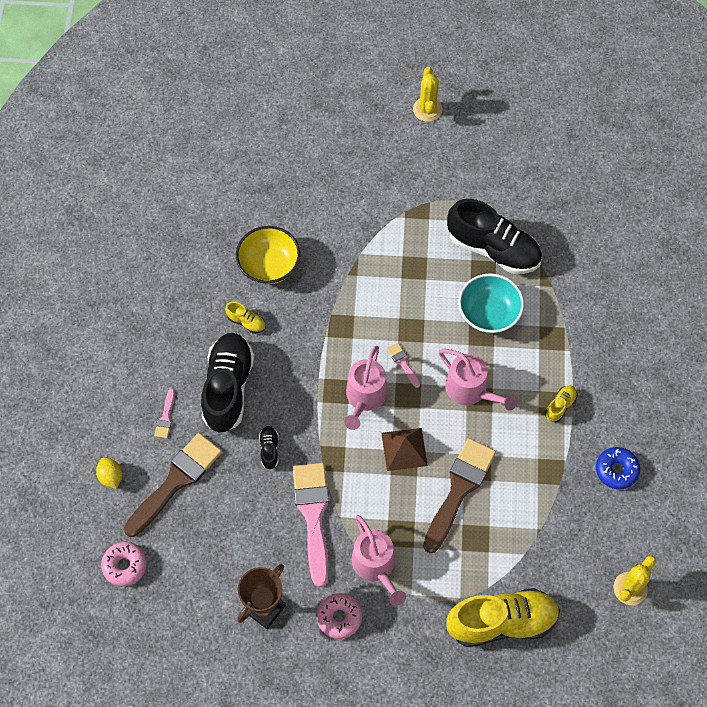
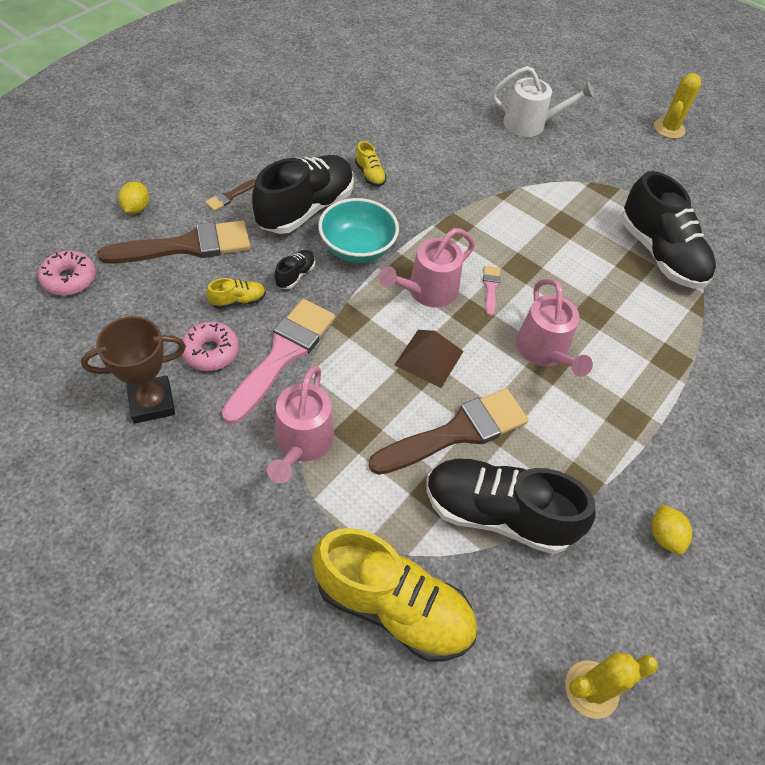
camera: 30 degrees right, 10 degrees down
pink brush [154,389,175,438] -> brown brush [205,179,256,211]
yellow bowl [236,226,300,284] -> none
pink donut [316,593,362,639] -> pink donut moved to [182,321,239,371]
turquoise bowl [458,273,524,334] -> turquoise bowl moved to [318,198,399,263]
yellow shoe [545,386,577,422] -> yellow shoe moved to [207,278,266,309]
blue donut [596,447,640,489] -> yellow lemon [652,504,692,555]
none -> black shoe [426,458,596,554]
none -> white watering can [492,66,594,137]

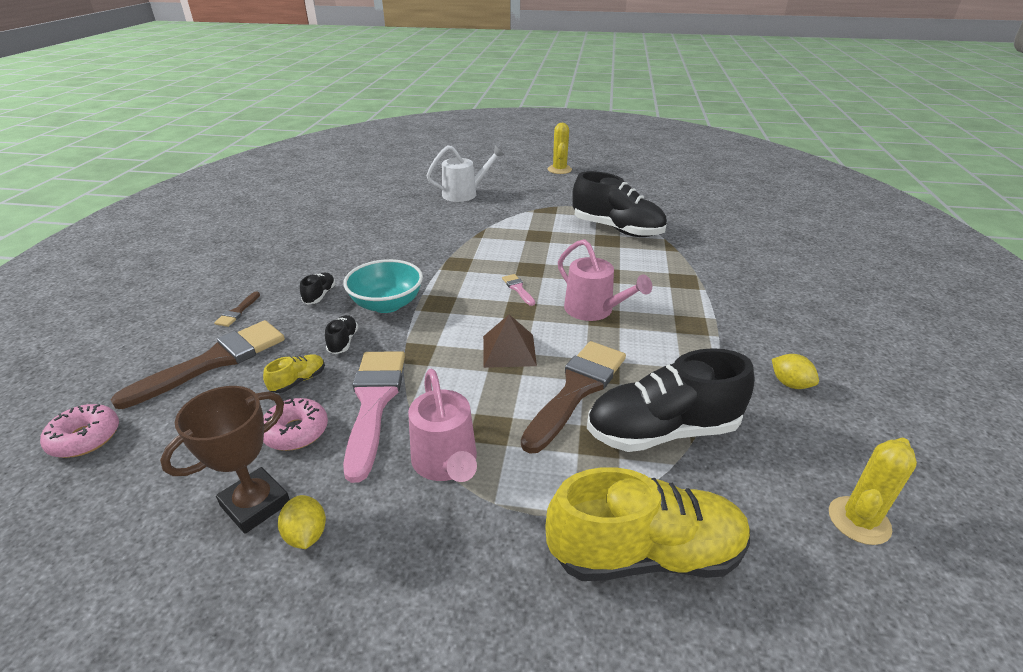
camera: 25 degrees left, 20 degrees down
yellow lemon [118,182,149,214] -> yellow lemon moved to [278,495,326,549]
black shoe [252,155,354,234] -> black shoe [300,273,336,305], size x0.42
yellow shoe [355,141,387,187] -> none
pink watering can [379,228,475,307] -> none

